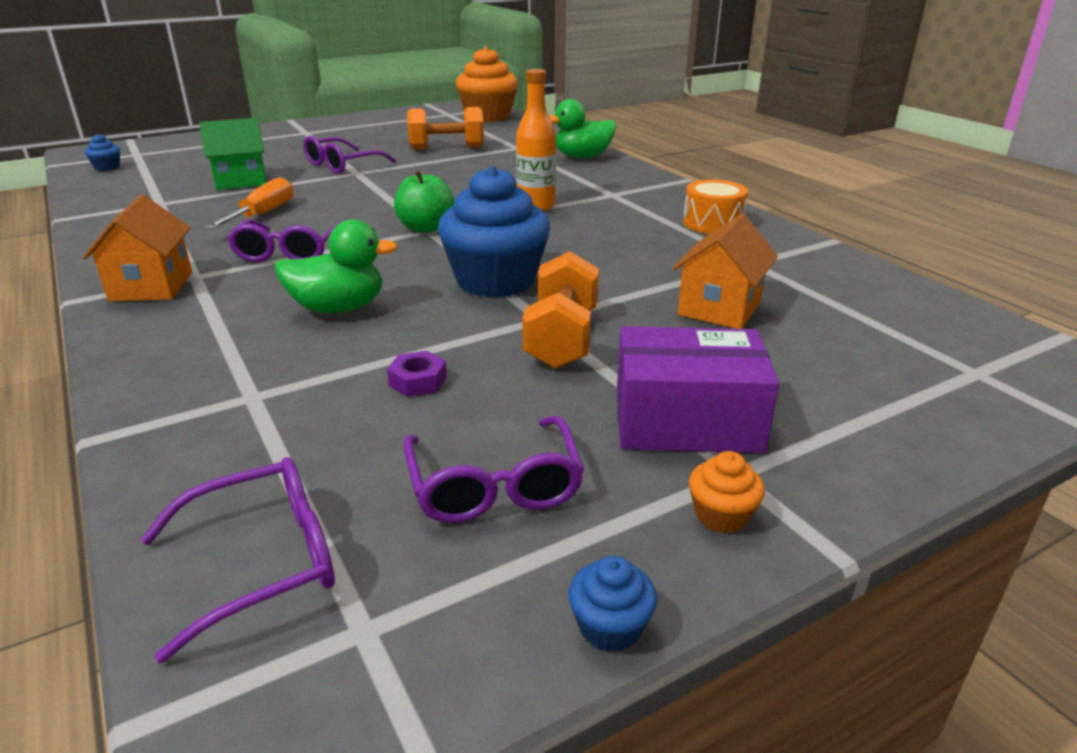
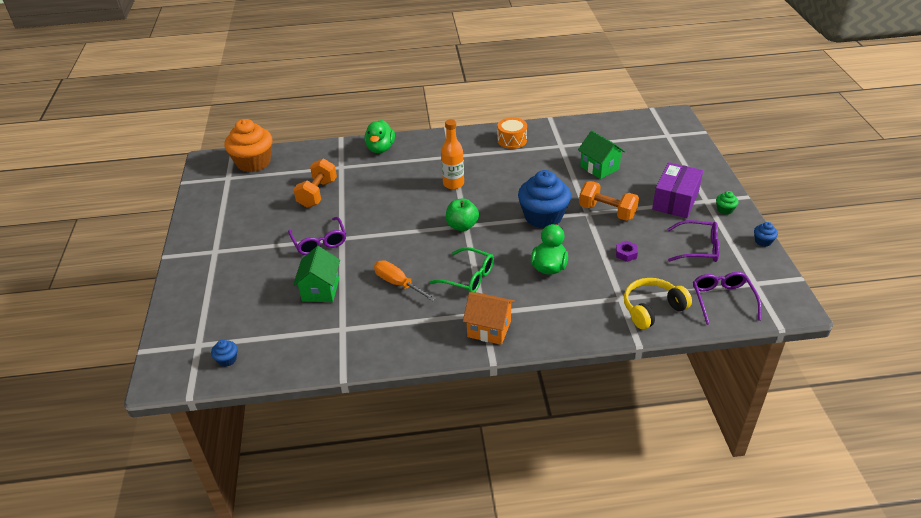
camera: 65 degrees left, 10 degrees up
purple glasses [227,219,341,262] -> green glasses [429,247,494,292]
orange house [673,213,778,329] -> green house [578,131,625,179]
orange cupcake [689,451,765,533] -> green cupcake [716,191,738,215]
none -> yellow headphones [624,278,692,329]

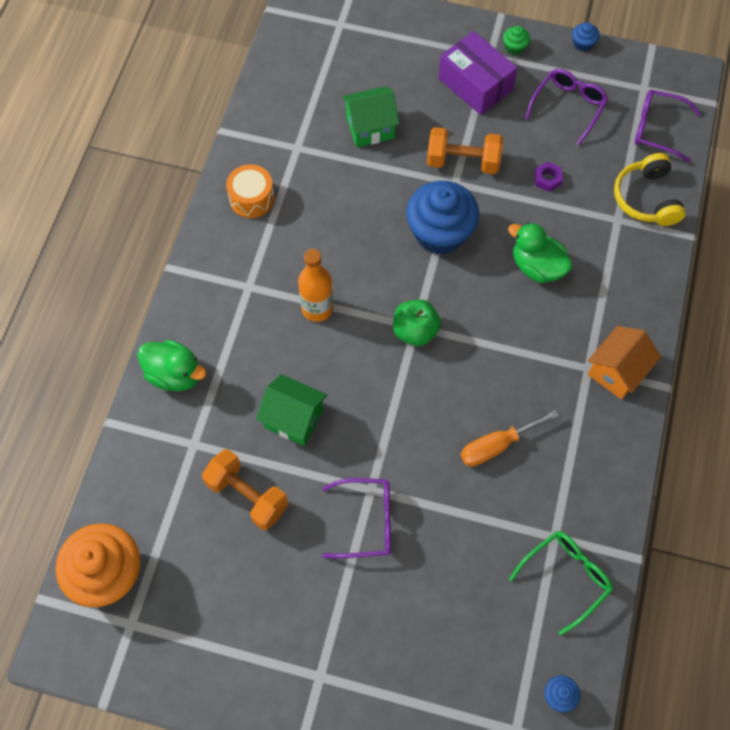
camera: 70 degrees left, 25 degrees up
green house [293,246,340,302] -> green house moved to [256,374,327,446]
green glasses [429,247,494,292] -> green glasses moved to [509,531,613,635]
orange dumbbell [579,181,639,221] -> orange dumbbell turned 45 degrees clockwise [427,127,503,174]

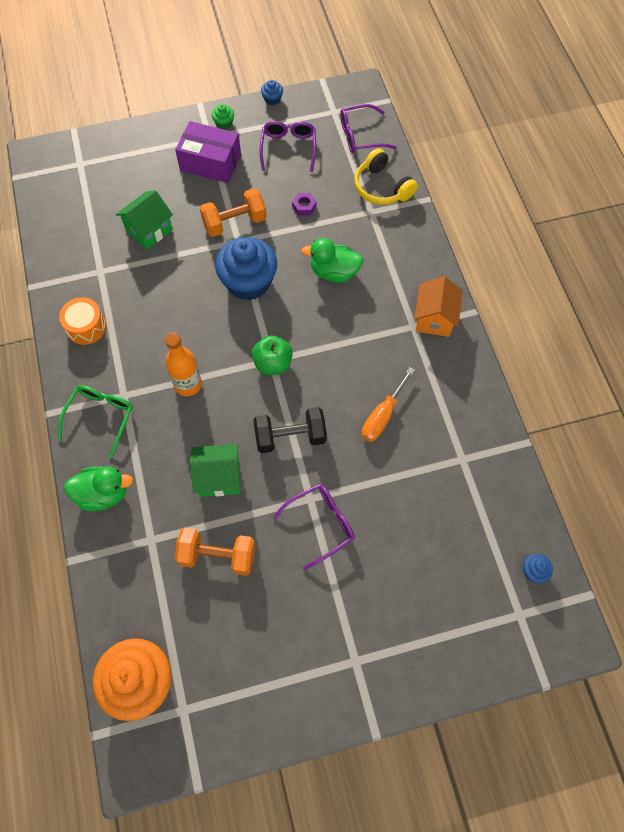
camera: 30 degrees left, 0 degrees up
green glasses [509,531,613,635] -> green glasses moved to [58,385,133,458]
none -> black dumbbell [253,407,327,453]

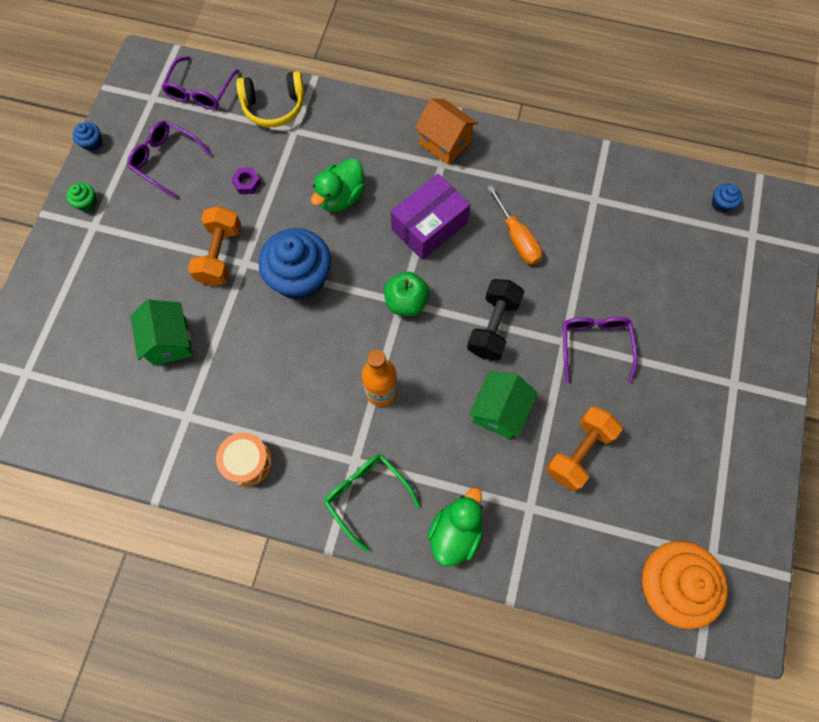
camera: 60 degrees left, 5 degrees up
purple box [175,121,241,183] -> purple box moved to [391,174,471,260]

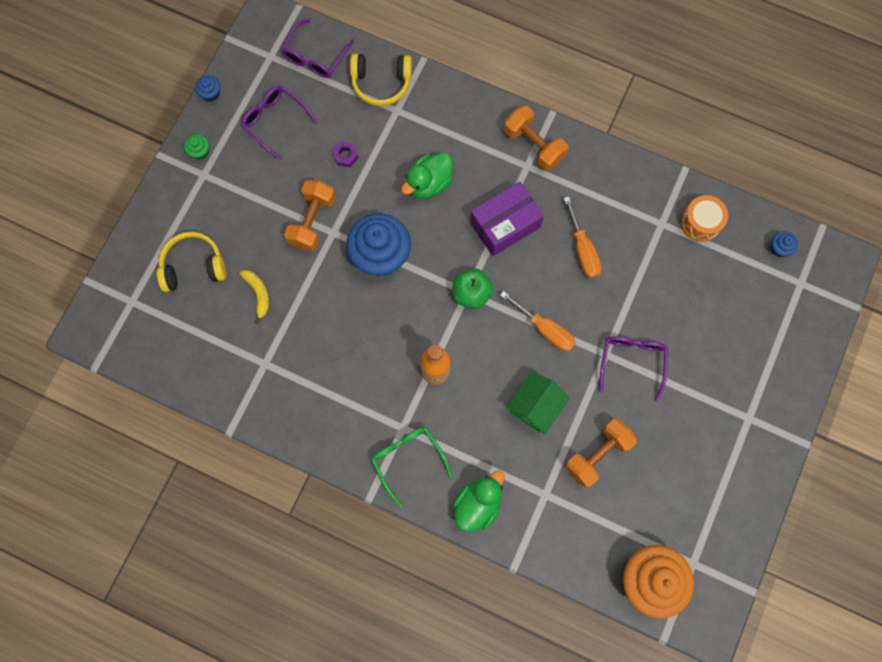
camera: 10 degrees right, 5 degrees up
green house [130,299,193,366] -> yellow banana [239,270,269,325]
orange drum [216,432,272,487] -> orange drum moved to [681,195,728,242]
orange house [415,99,478,165] -> orange dumbbell [504,105,568,171]
black dumbbell [467,279,524,361] -> orange screwdriver [500,291,576,352]
none -> yellow headphones [157,232,226,292]

